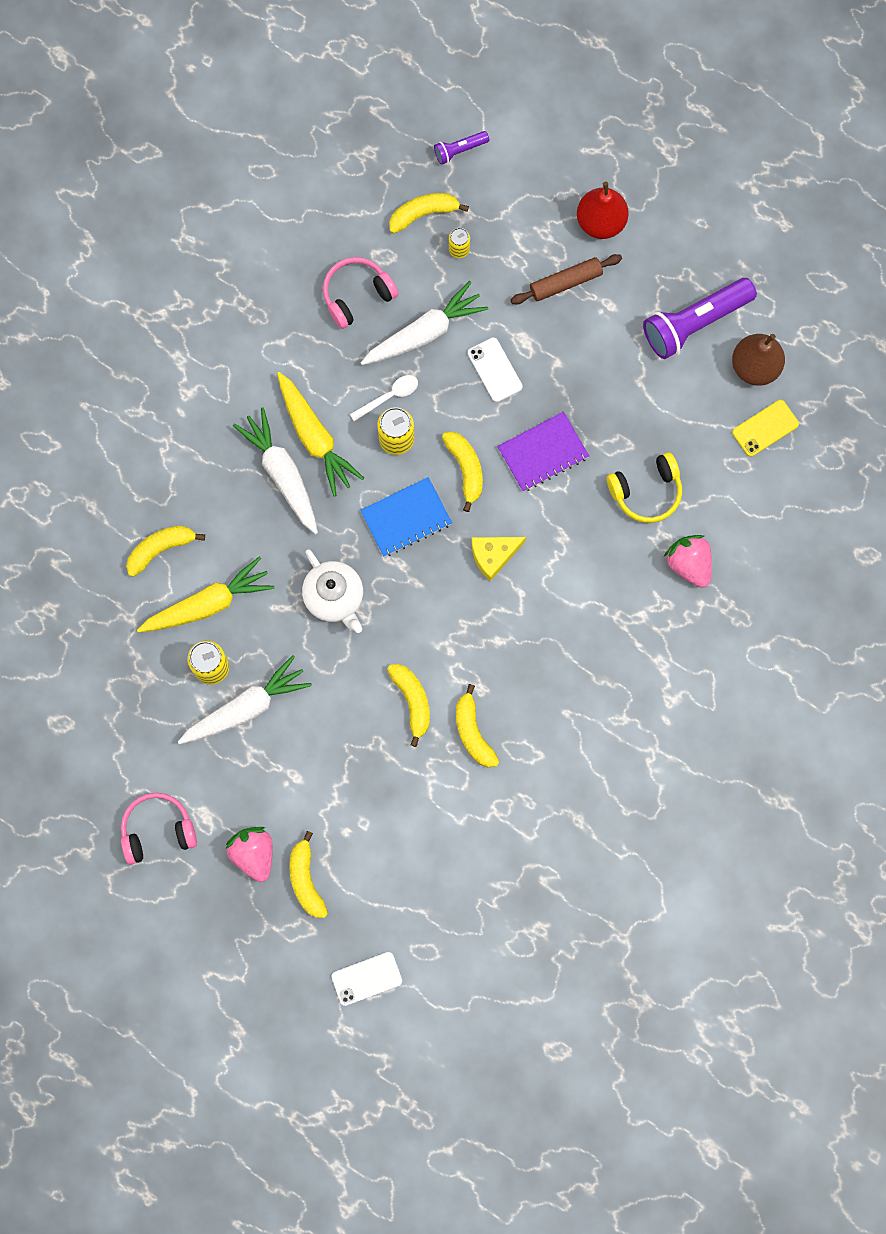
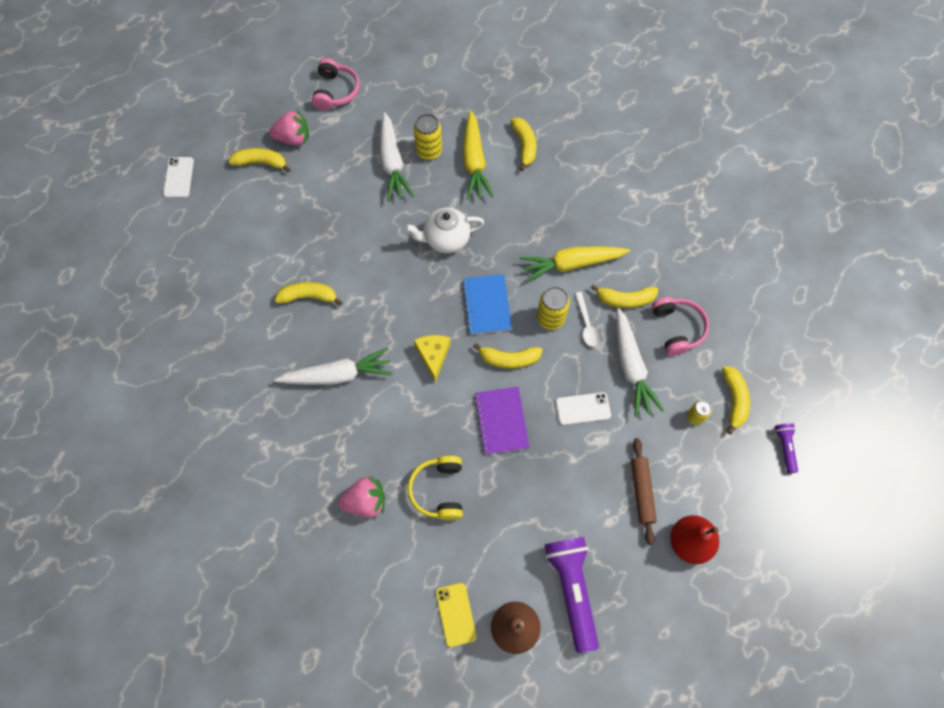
camera: 110 degrees right, 10 degrees down
white carrot [233,408,318,534] -> white carrot moved to [274,348,393,385]
yellow banana [387,664,430,747] -> yellow banana moved to [591,284,658,308]

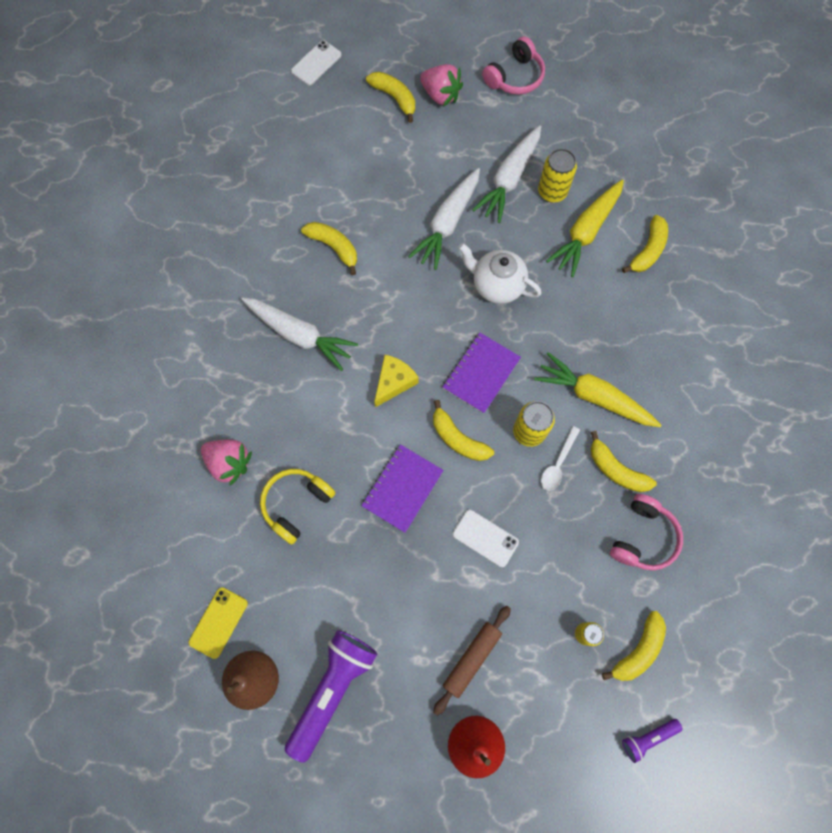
camera: 40 degrees right, 5 degrees up
blue notebook [462,274,512,334] -> purple notebook [443,333,521,414]
white carrot [616,308,664,417] -> white carrot moved to [408,168,480,270]
purple flashlight [775,423,798,473] -> purple flashlight turned 150 degrees counterclockwise [622,719,683,763]

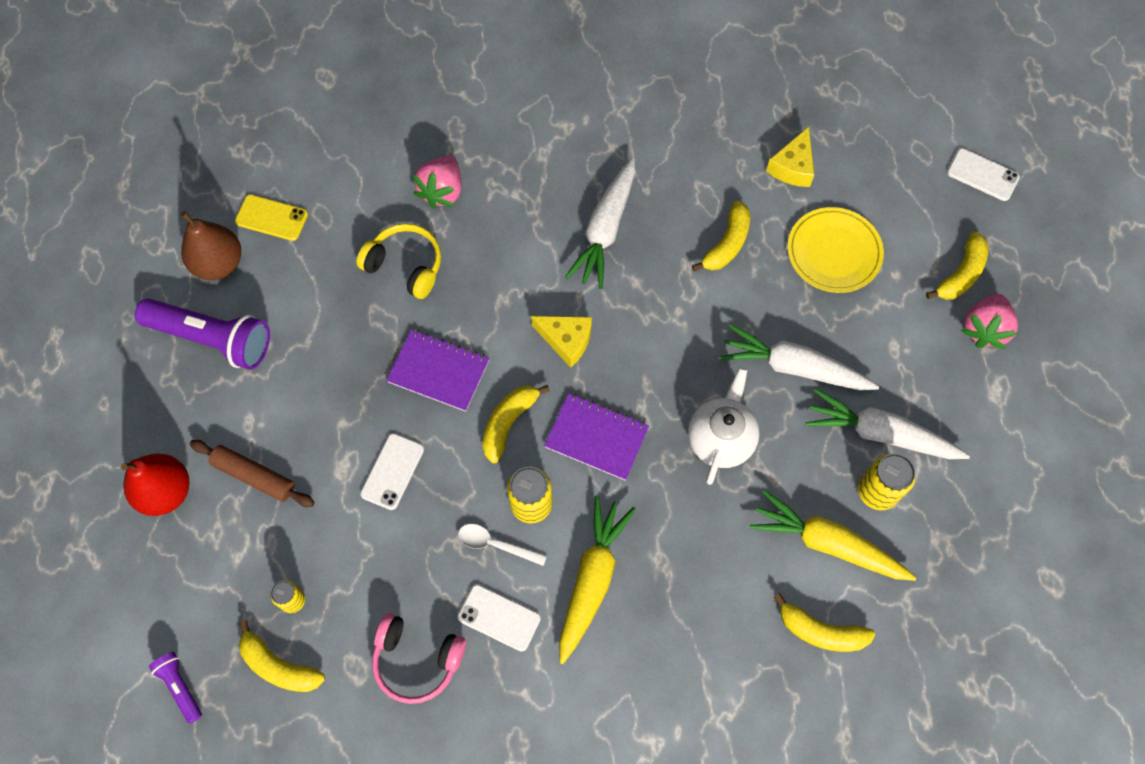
camera: 80 degrees right, 5 degrees down
pink headphones [482,37,545,95] -> none
yellow banana [591,431,657,492] -> white phone [458,584,541,651]
none -> yellow cheese [766,127,814,187]
none -> yellow plate [787,207,884,293]

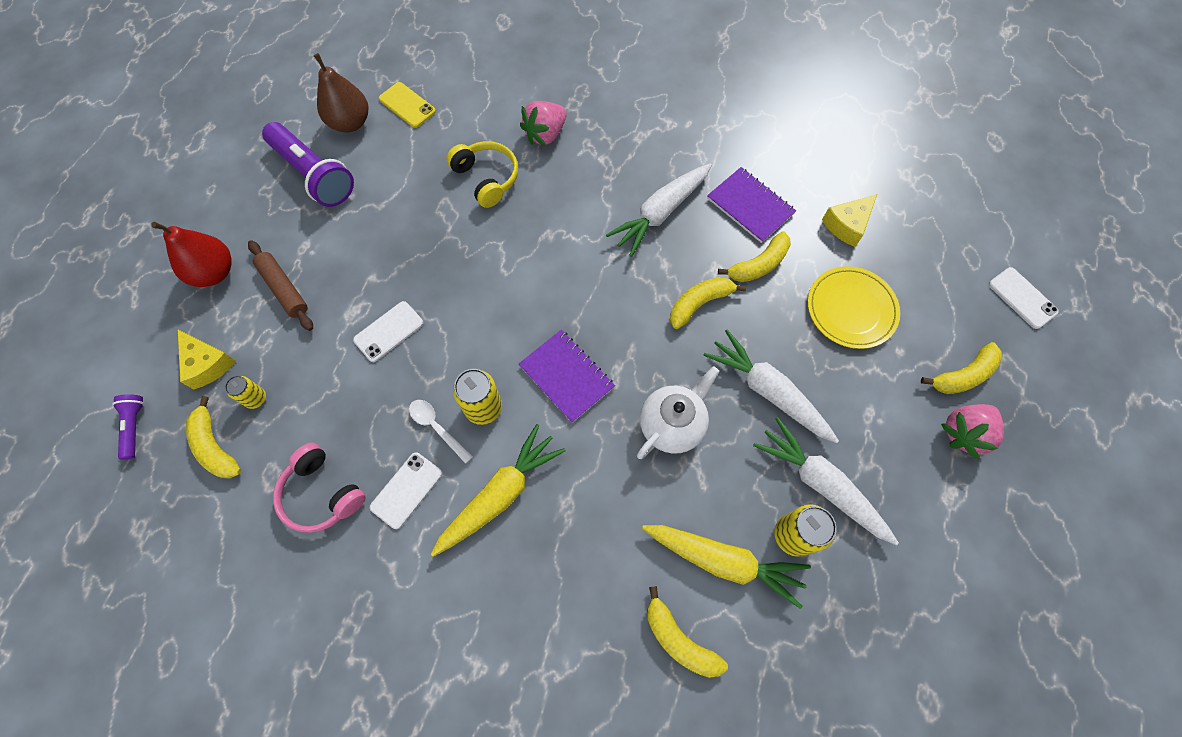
camera: 25 degrees right, 0 degrees up
purple notebook [386,329,490,412] -> purple notebook moved to [707,167,796,243]
white phone [458,584,541,651] -> white phone turned 75 degrees clockwise [370,452,442,529]
yellow banana [482,385,550,463] -> yellow banana moved to [670,277,746,329]
yellow cheese [531,316,592,368] -> yellow cheese moved to [178,330,236,389]
yellow carrot [749,490,917,581] -> yellow carrot turned 150 degrees clockwise [642,525,811,609]

